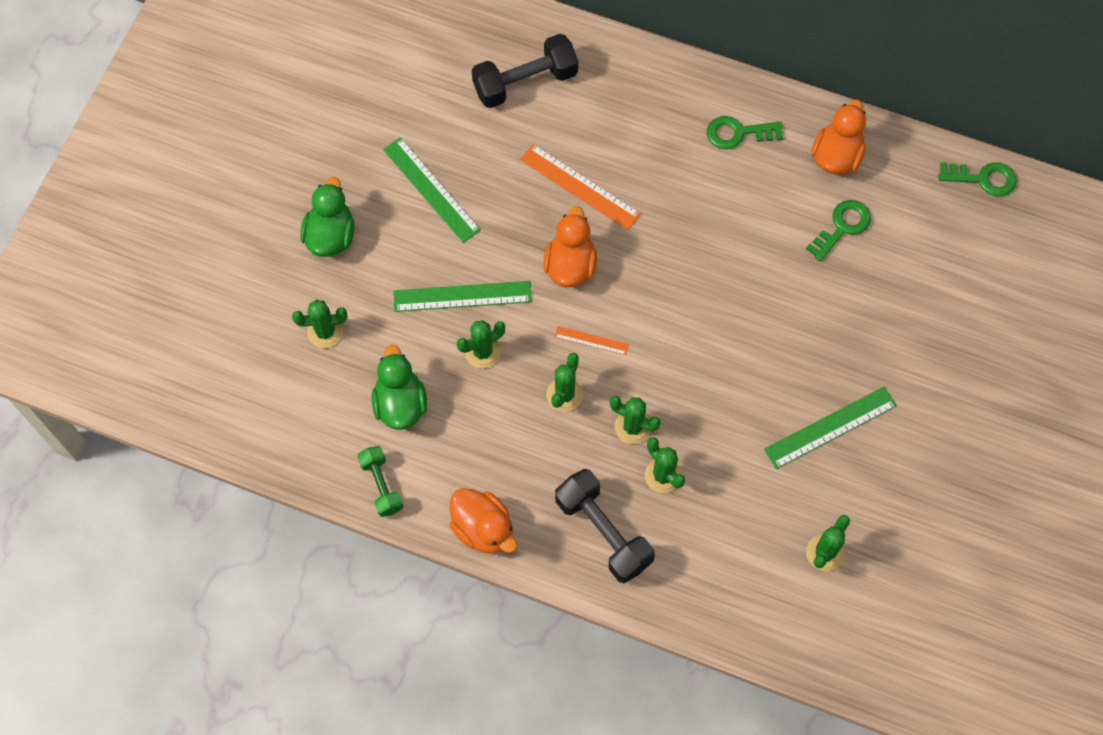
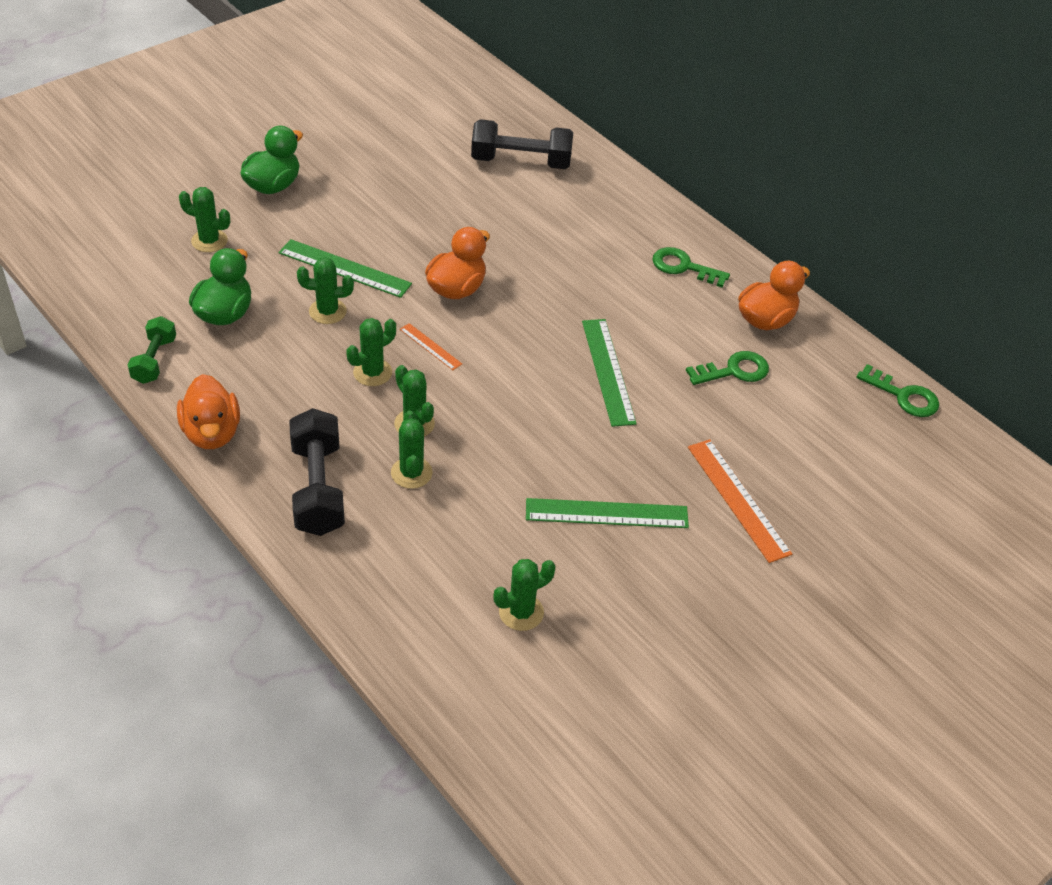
camera: 25 degrees right, 20 degrees down
green ruler [383,137,481,243] -> green ruler moved to [582,319,637,427]
orange ruler [520,144,641,230] -> orange ruler moved to [688,439,792,563]

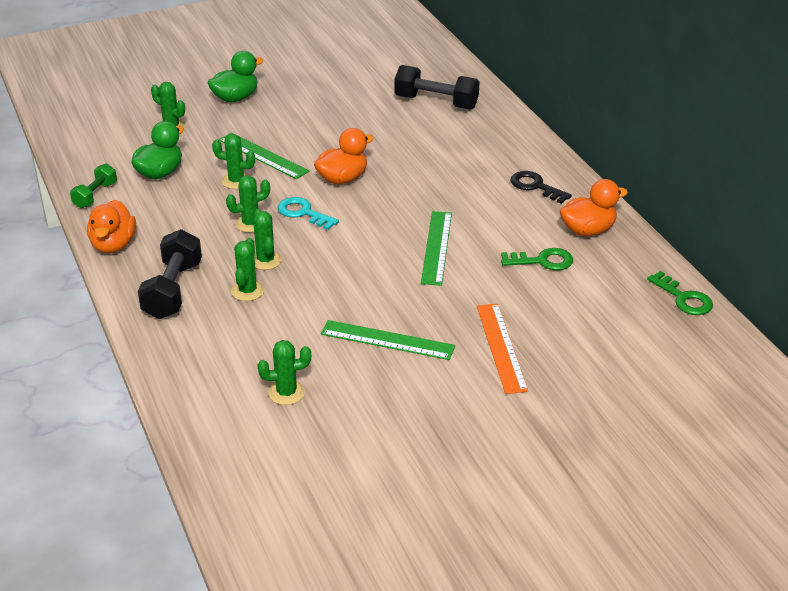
camera: 20 degrees right, 10 degrees down
orange ruler [400,323,462,370] -> turquoise key [278,197,339,230]
green key [652,247,730,288] -> black key [511,171,572,204]

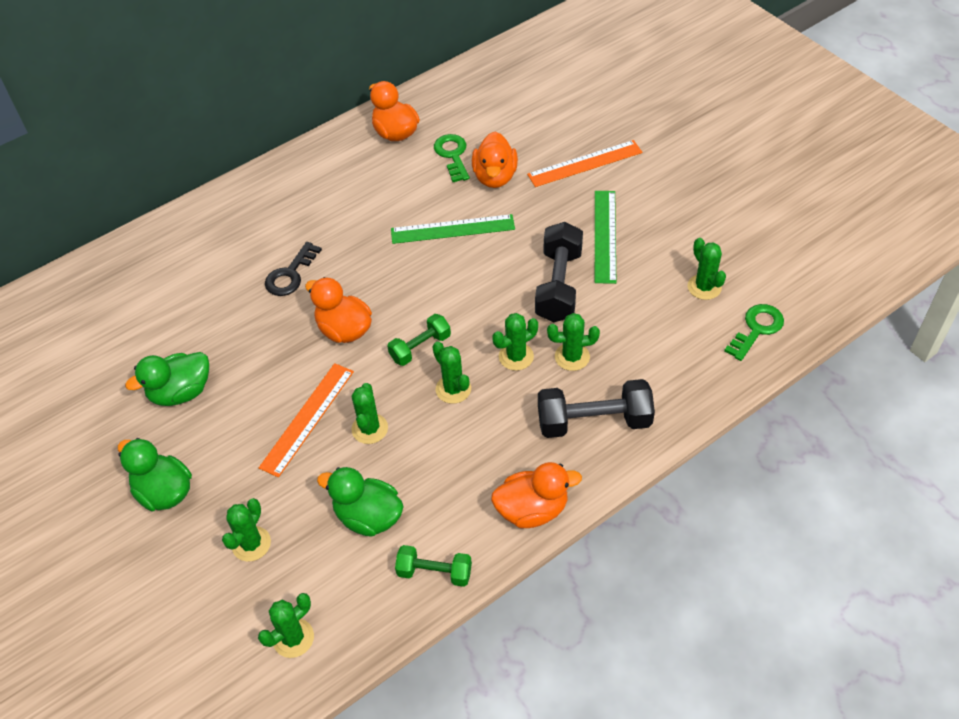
camera: 100 degrees left, 15 degrees up
green ruler [218,133,309,179] -> orange ruler [259,363,354,477]
turquoise key [278,197,339,230] -> green dumbbell [387,314,451,366]
black dumbbell [394,65,479,109] -> black dumbbell moved to [535,222,583,322]
black key [511,171,572,204] -> black key moved to [265,242,322,296]
green key [647,271,713,315] -> green key moved to [724,304,784,361]
none -> green duck [125,352,209,406]
none -> green cactus [258,593,314,658]
none -> orange duck [472,132,518,188]

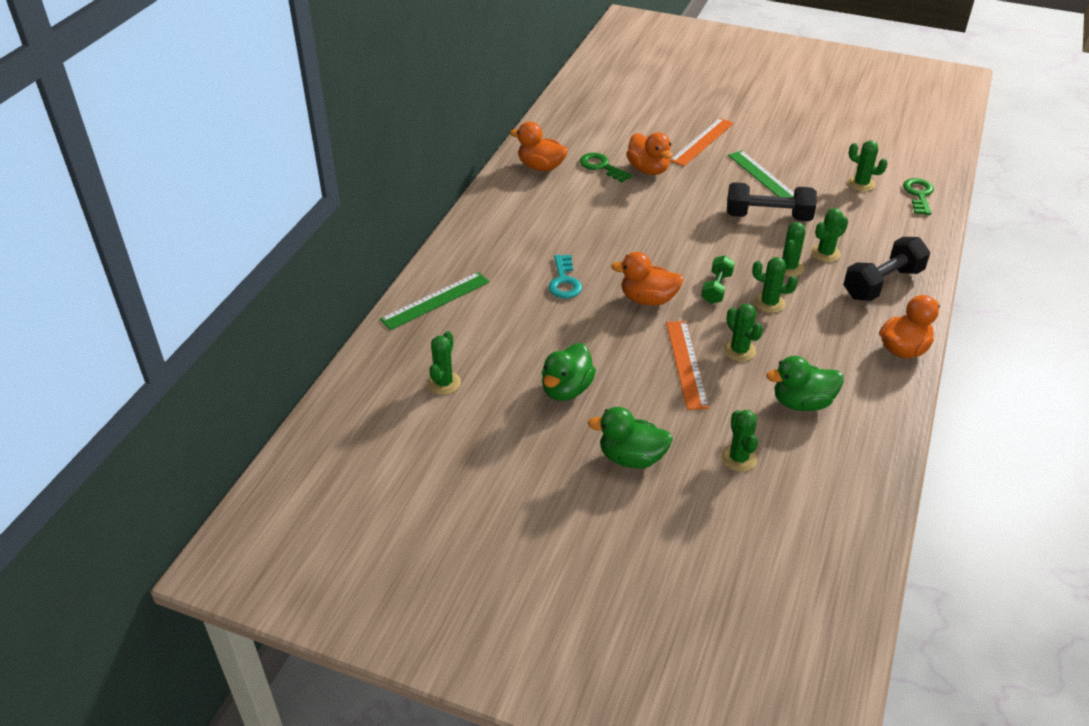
camera: 35 degrees left, 10 degrees down
green cactus [258,593,314,658] -> green cactus moved to [427,331,461,395]
black key [265,242,322,296] -> turquoise key [549,255,582,299]
green ruler [391,214,515,244] -> green ruler moved to [380,272,490,330]
green dumbbell [395,545,472,587] -> none
black dumbbell [535,222,583,322] -> black dumbbell turned 60 degrees counterclockwise [727,182,817,221]

